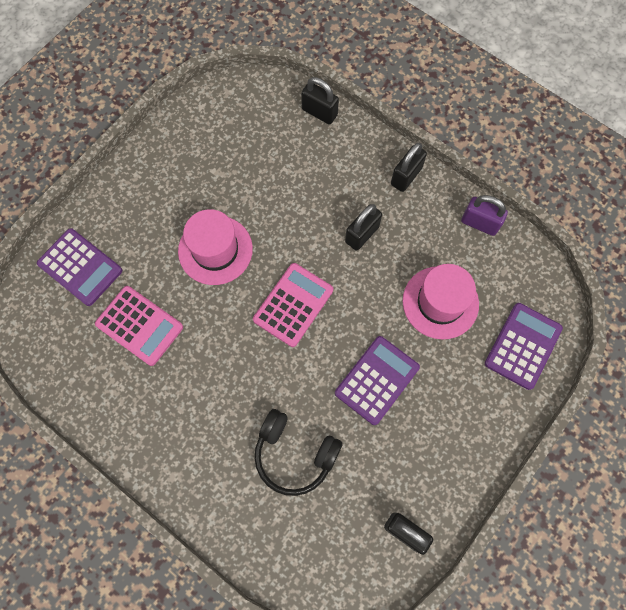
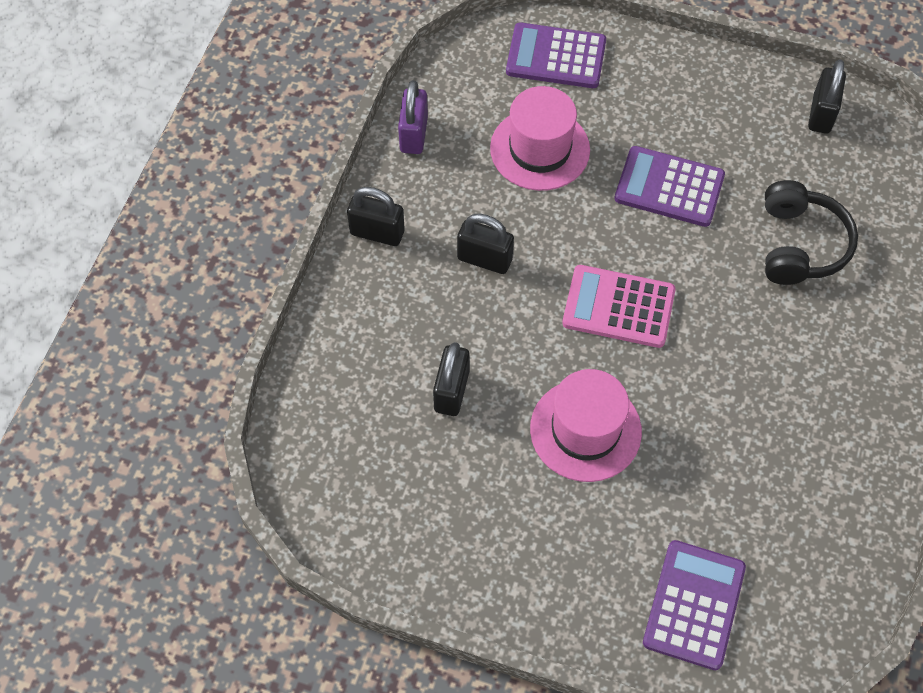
camera: 110 degrees left, 10 degrees down
pink calculator [95,286,183,366] -> none
black padlock [301,77,339,124] -> black padlock moved to [433,342,470,416]

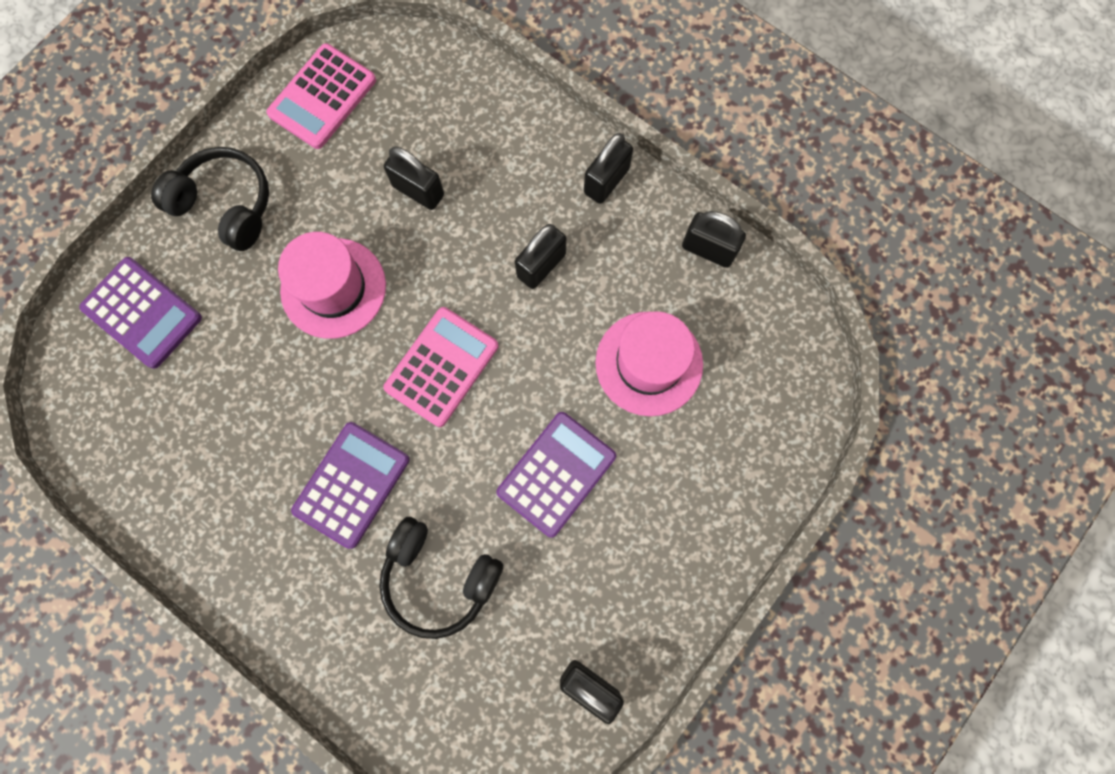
camera: 110 degrees right, 15 degrees up
purple padlock [398,80,428,154] -> black padlock [682,211,746,268]
purple calculator [506,23,606,88] -> purple calculator moved to [291,422,409,549]
none -> black headphones [151,147,269,251]
none -> pink calculator [267,43,376,149]

